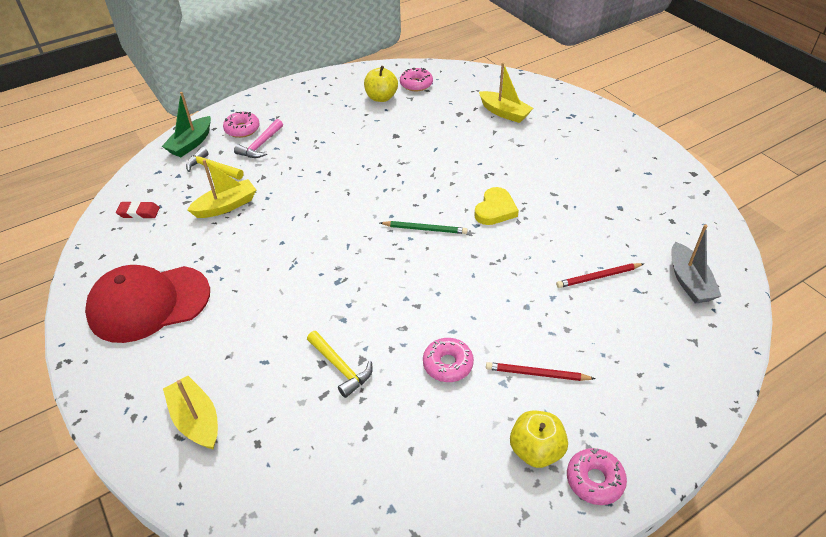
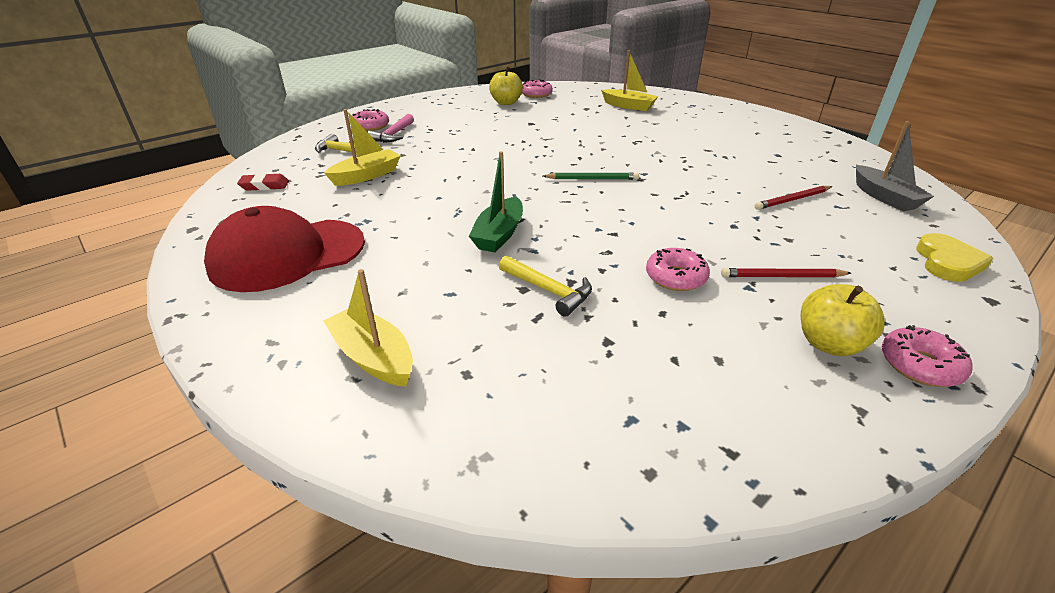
camera: 10 degrees left, 10 degrees down
green boat [162,92,211,157] -> green boat moved to [469,151,523,252]
yellow heart [474,187,519,225] -> yellow heart moved to [916,233,993,282]

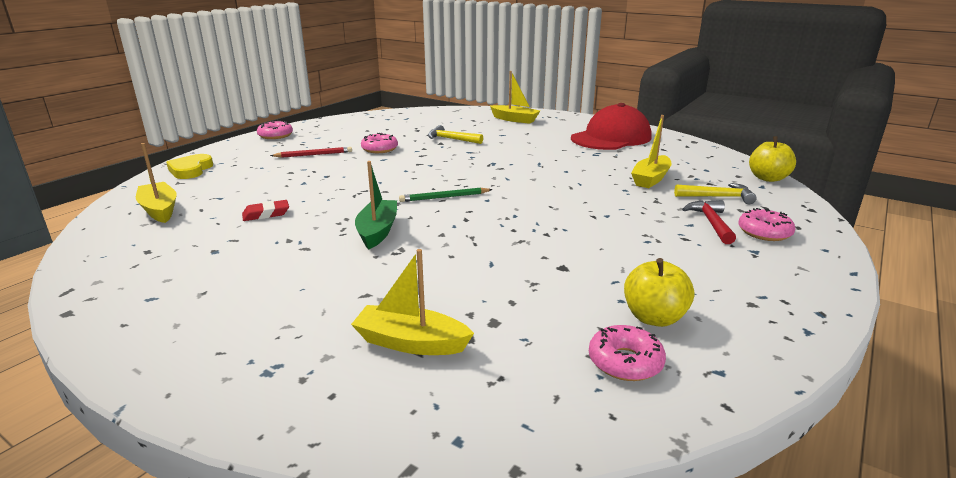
camera: 165 degrees right, 10 degrees down
red eraser [237,173,289,191] -> red eraser moved to [242,200,289,221]
pink hammer [368,114,414,143] -> red hammer [682,200,736,244]
green boat [469,151,523,252] -> green boat moved to [355,161,397,249]
red pencil [755,186,832,210] -> none
yellow apple [801,284,885,356] -> yellow apple moved to [749,136,796,182]
grey boat [856,121,934,211] -> yellow boat [136,143,177,223]

